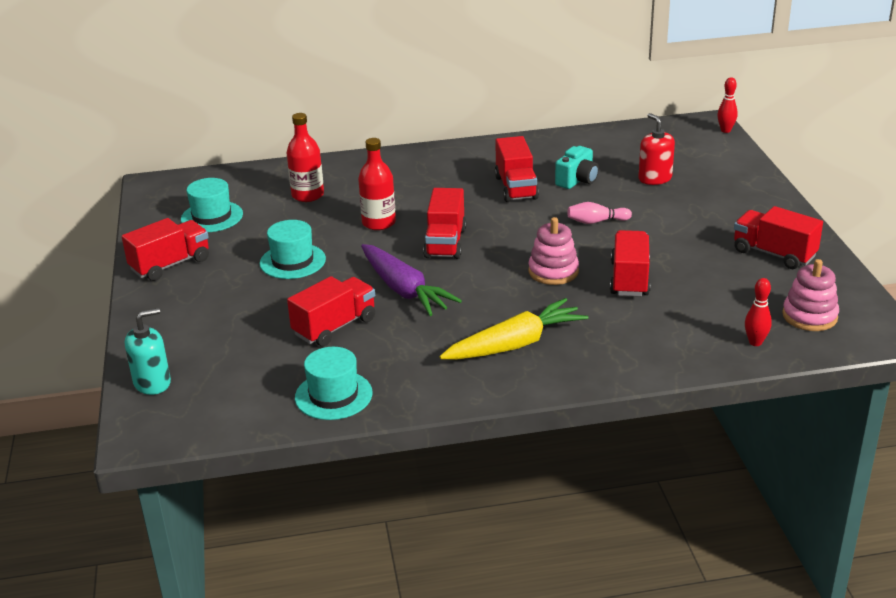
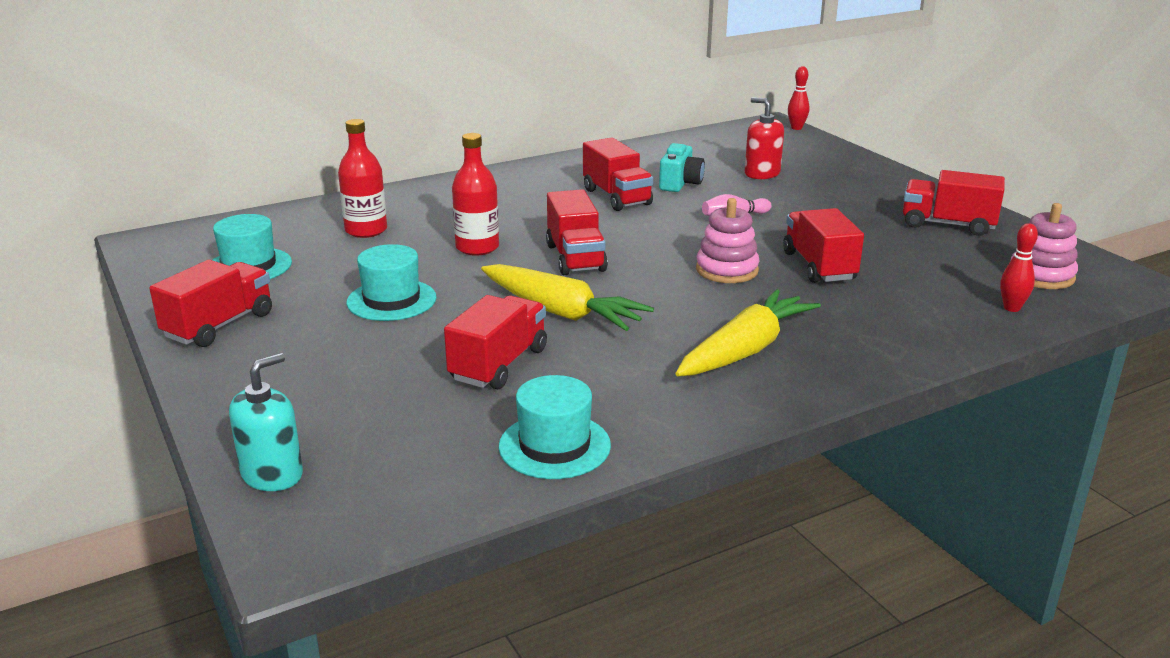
camera: 20 degrees left, 5 degrees down
purple carrot [361,244,462,316] -> yellow carrot [481,264,654,331]

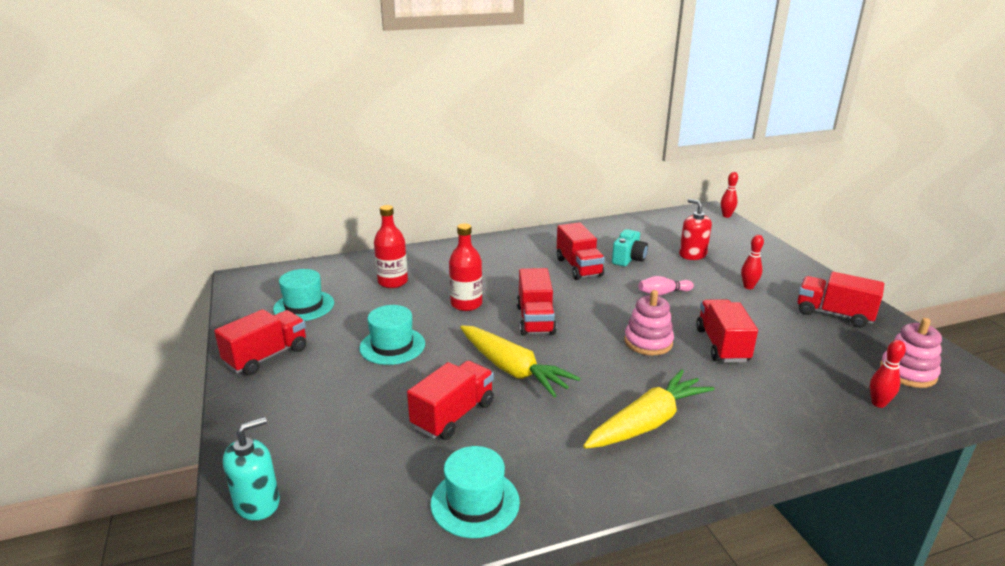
camera: 10 degrees right, 0 degrees up
none -> red bowling pin [741,235,764,289]

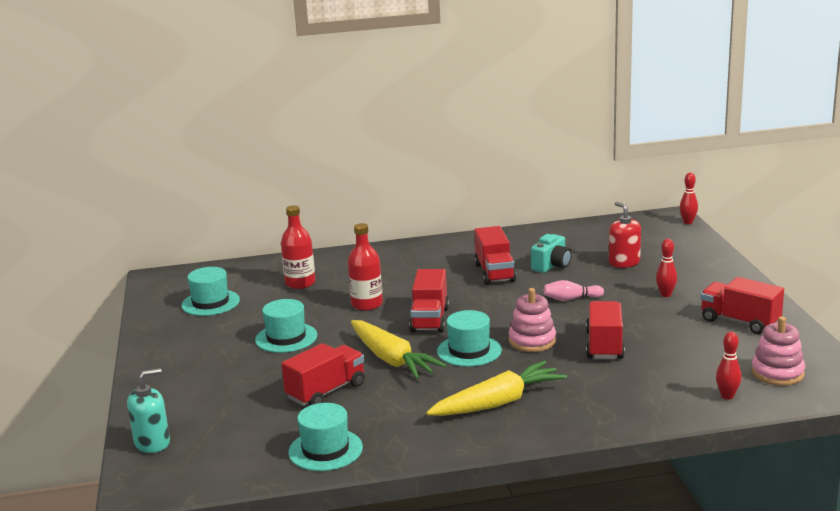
camera: 10 degrees right, 5 degrees down
red truck [214,309,306,375] -> none
none -> turquoise hat [437,310,502,367]

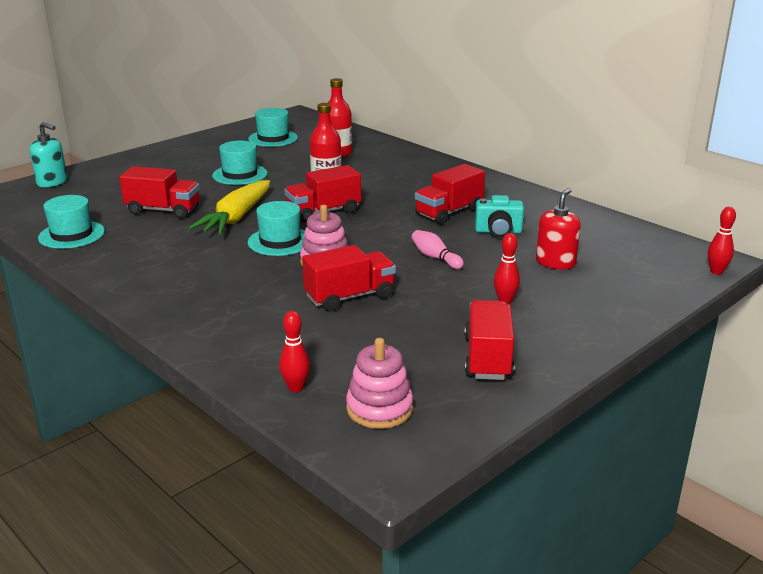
camera: 55 degrees right, 5 degrees up
yellow carrot [426,361,567,416] -> none

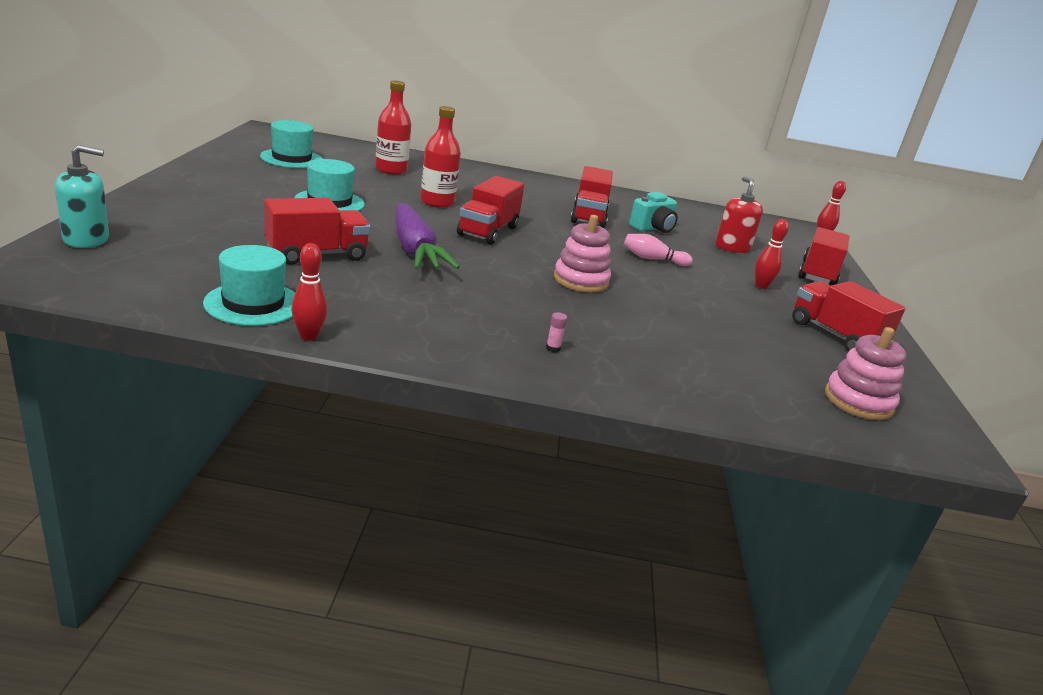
camera: 45 degrees left, 0 degrees up
yellow carrot [189,180,270,234] -> purple carrot [395,203,460,269]
turquoise hat [248,201,305,256] -> none
red bowling pin [279,311,310,392] -> red bowling pin moved to [291,243,328,341]
red truck [302,245,396,312] -> red truck moved to [798,227,849,285]
none -> pink glue stick [546,312,567,352]

